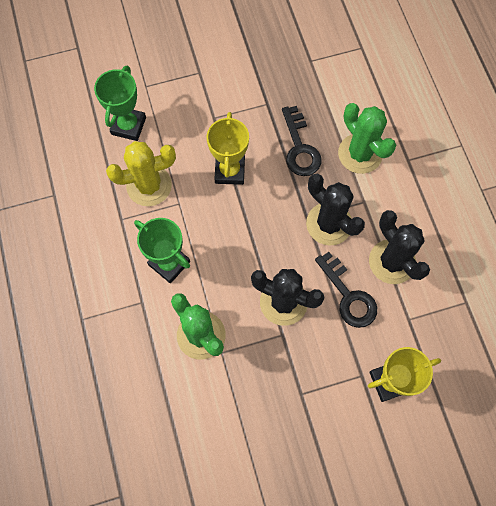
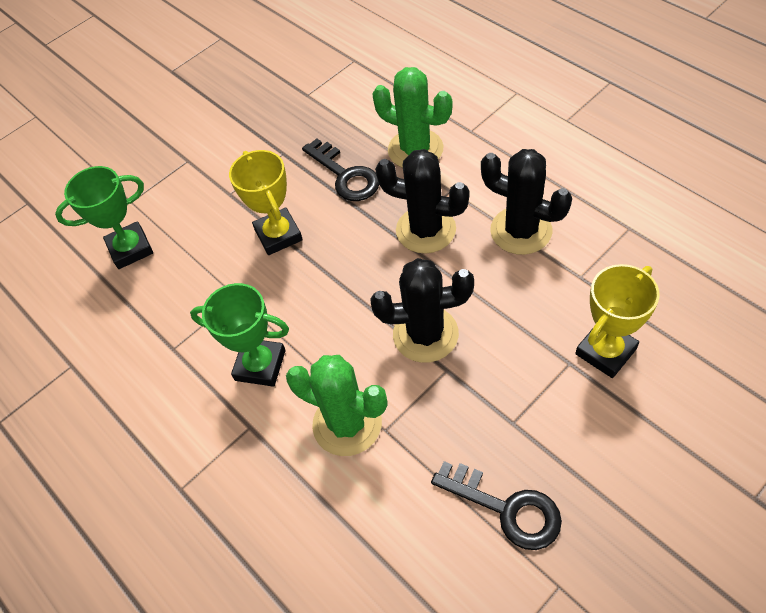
camera: 20 degrees left, 15 degrees down
green trophy [94,66,146,141] -> green trophy turned 75 degrees clockwise [55,166,153,269]
yellow cactus [106,141,176,206] -> none
black key [315,252,377,328] -> black key moved to [431,461,562,550]

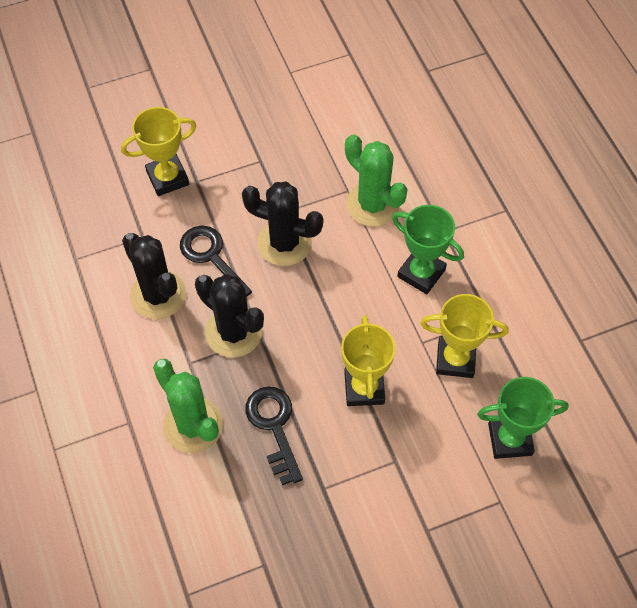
camera: 165 degrees left, 5 degrees up
black key [431,461,562,550] -> black key moved to [180,225,252,297]
none -> yellow trophy [420,294,509,378]

